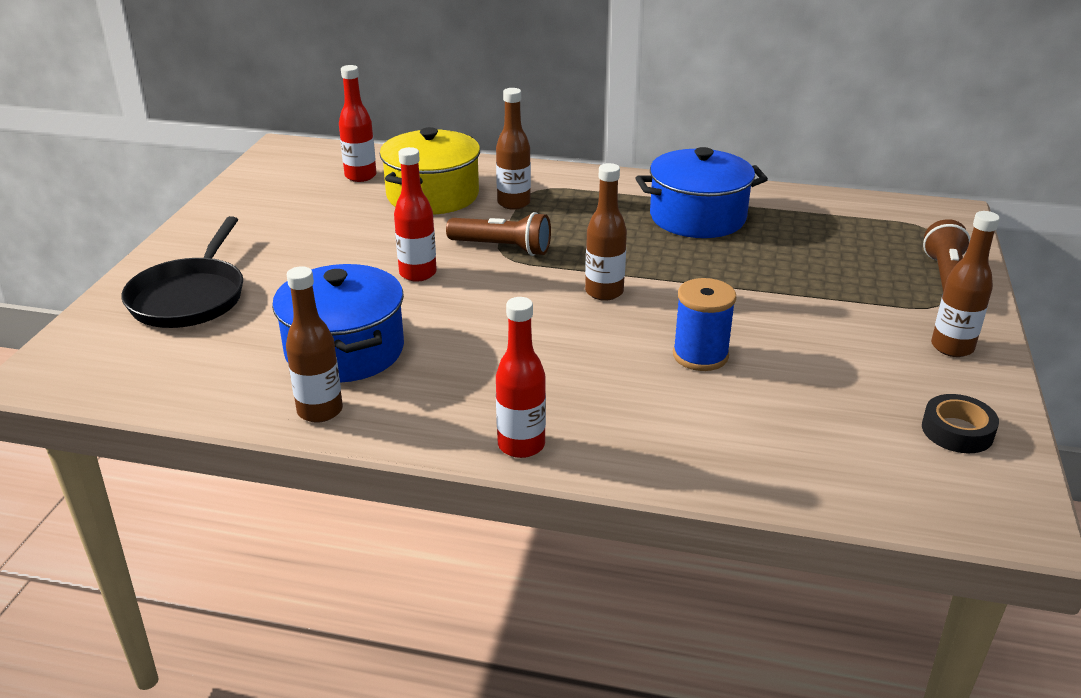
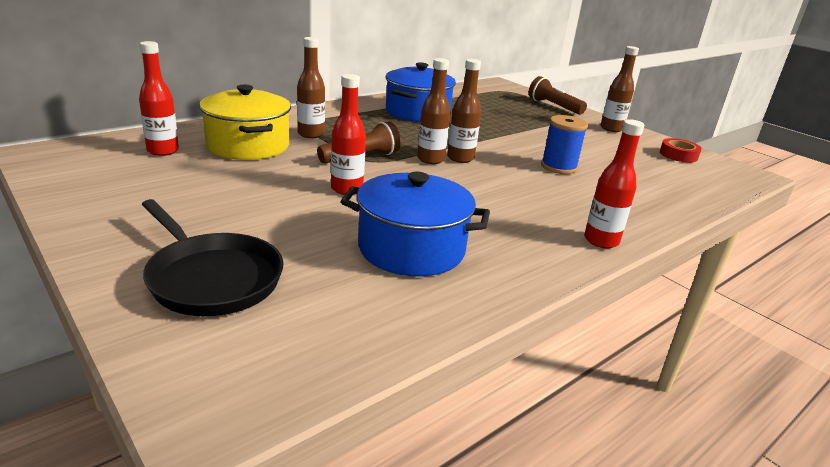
camera: 55 degrees left, 5 degrees down
brown bottle [286,266,343,423] -> brown bottle moved to [417,58,451,164]
black tape [922,394,999,453] -> red tape [660,138,702,163]

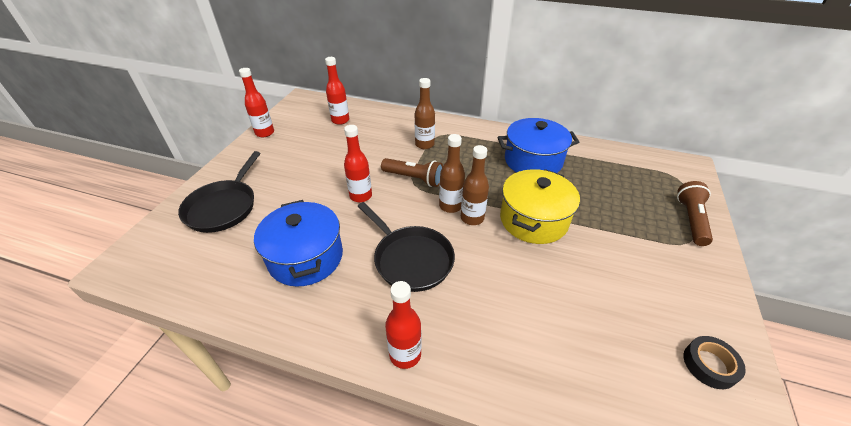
camera: 60 degrees right, 15 degrees up
yellow pot [199,85,291,160] -> yellow pot moved to [500,169,580,244]
blue spool [541,115,588,174] -> none
brown bottle [601,46,639,132] -> none
red tape [660,138,702,163] -> black tape [684,336,746,389]
none -> red bottle [239,68,274,138]
none -> black pan [358,202,455,292]

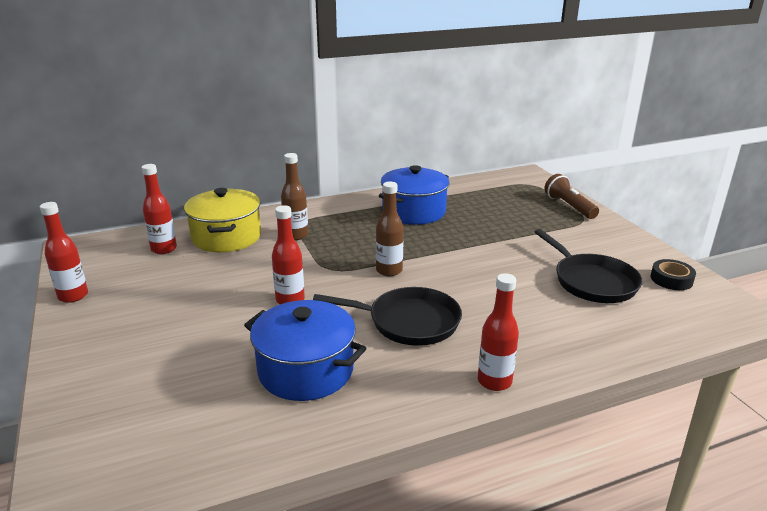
camera: 40 degrees left, 15 degrees down
black pan [178,151,261,233] -> black pan moved to [535,229,643,303]
brown flashlight [381,158,443,187] -> none
brown bottle [461,145,489,225] -> none
yellow pot [500,169,580,244] -> yellow pot moved to [184,188,261,252]

